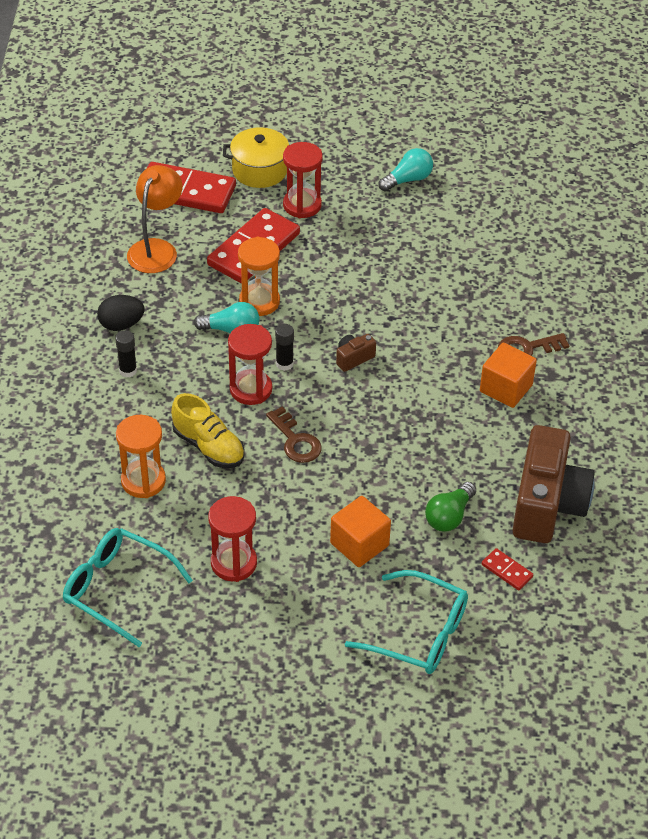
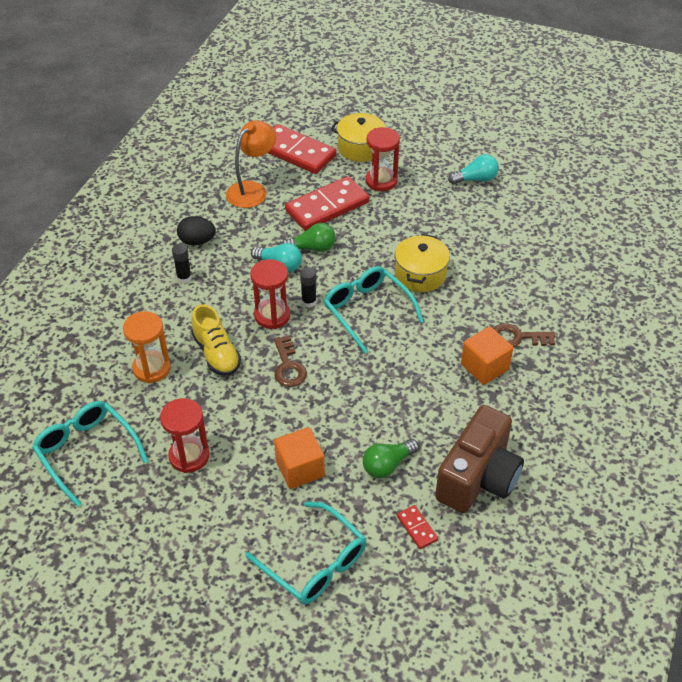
camera: 20 degrees right, 0 degrees up
orange hourglass [238,237,280,316] -> green light bulb [282,223,336,252]
brown camera [336,334,376,372] -> turquoise glasses [324,266,424,354]
none -> yellow pot [395,234,450,292]

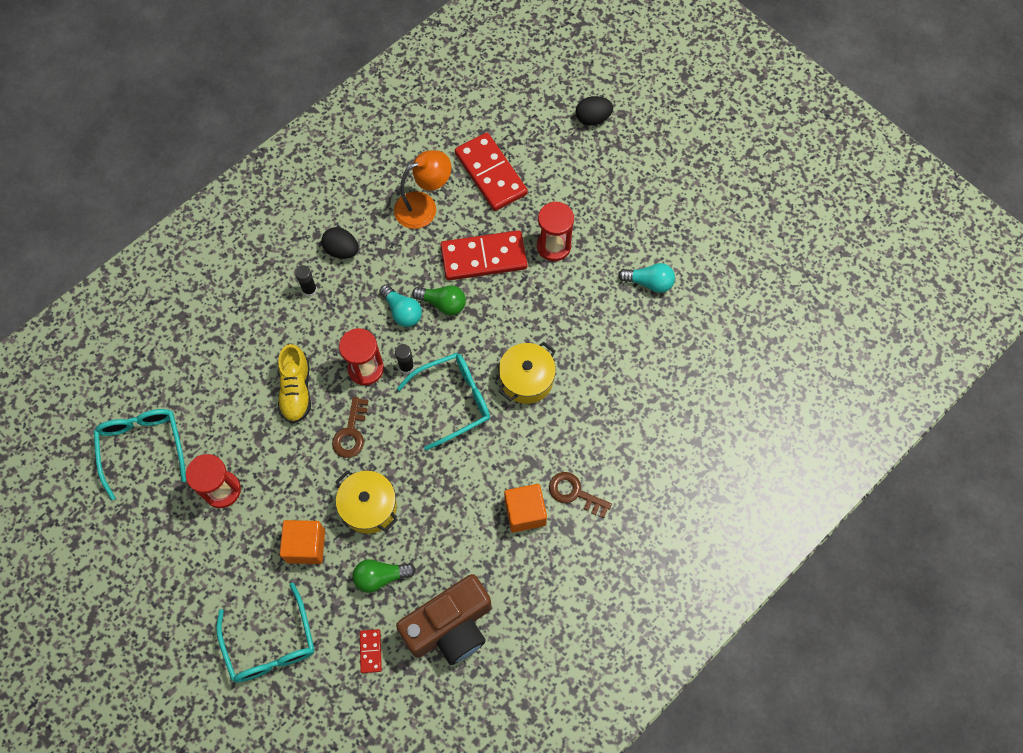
camera: 25 degrees right, 20 degrees up
orange hourglass [123,311,171,383] -> none
turquoise glasses [324,266,424,354] -> turquoise glasses turned 75 degrees clockwise [397,353,490,451]
yellow pot [331,113,385,162] -> yellow pot moved to [335,470,398,534]
none -> black egg [576,96,613,125]

